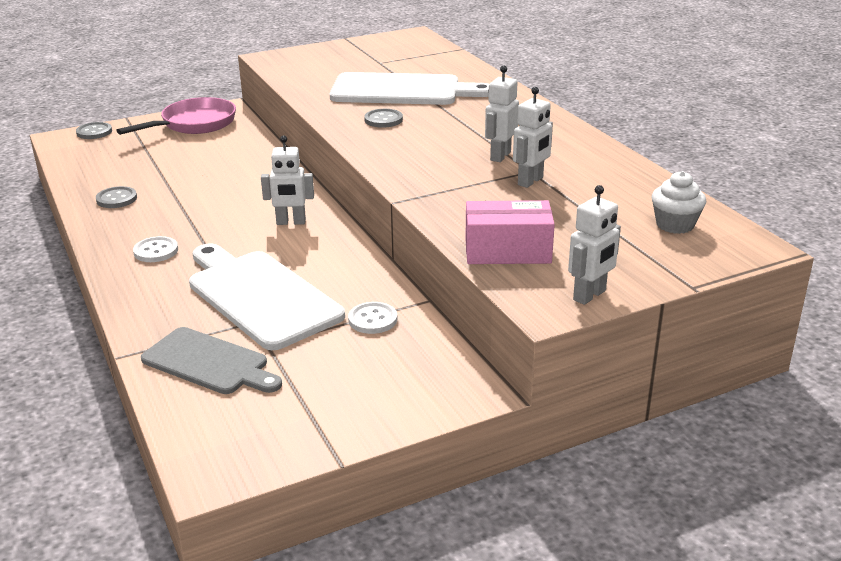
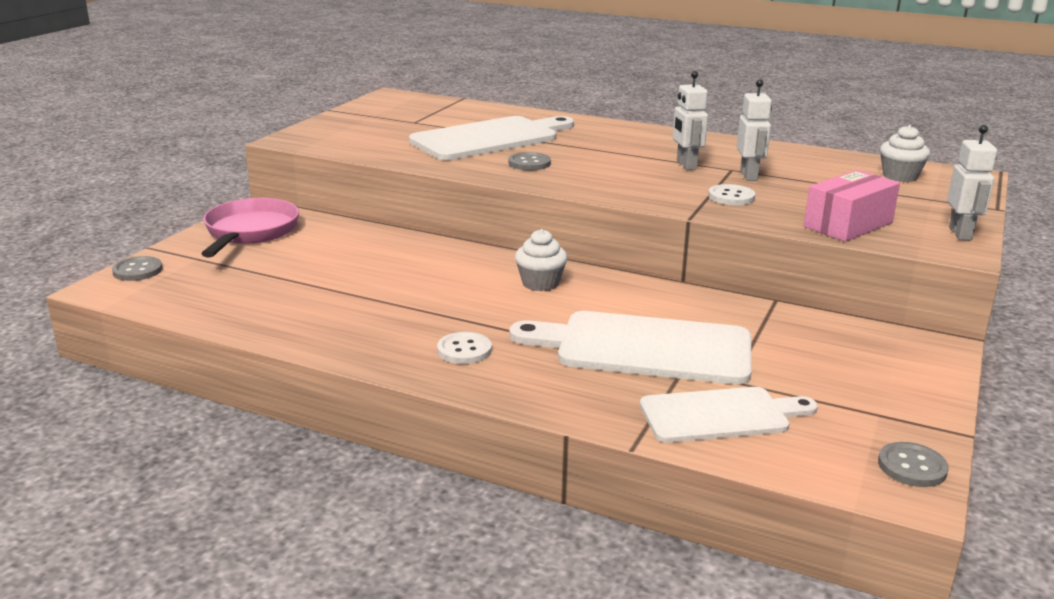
camera: 40 degrees left, 5 degrees down
grey button [96,186,137,208] -> grey button moved to [878,442,949,487]
grey cutting board [141,327,282,394] -> white cutting board [640,387,818,443]
white robot [261,135,314,225] -> white cupcake [515,229,568,291]
white button [348,302,397,334] -> white button moved to [708,184,755,205]

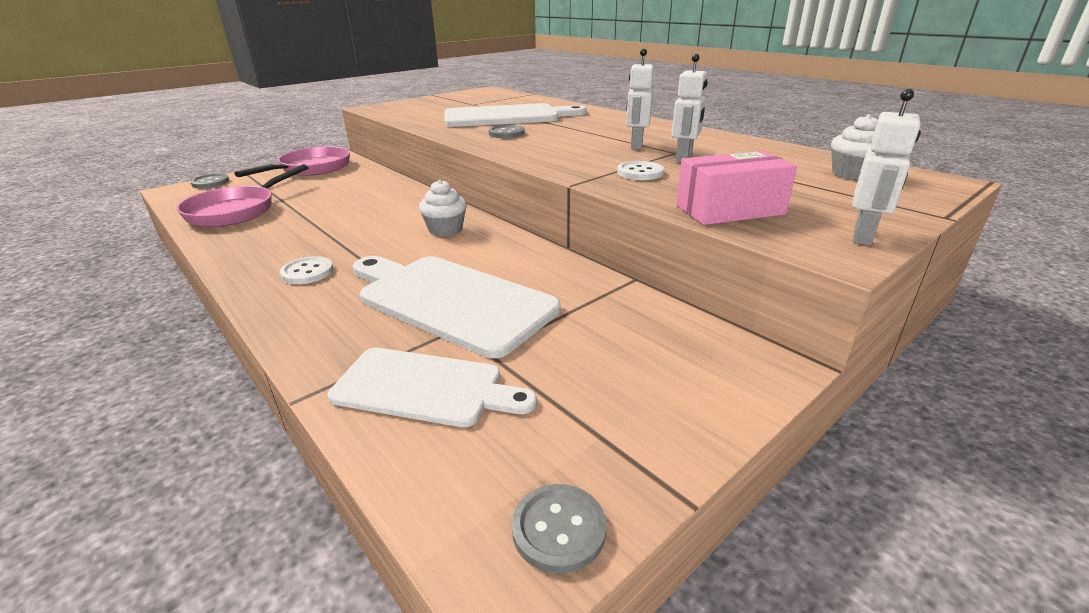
camera: 25 degrees right, 5 degrees up
none -> pink pan [176,164,308,227]

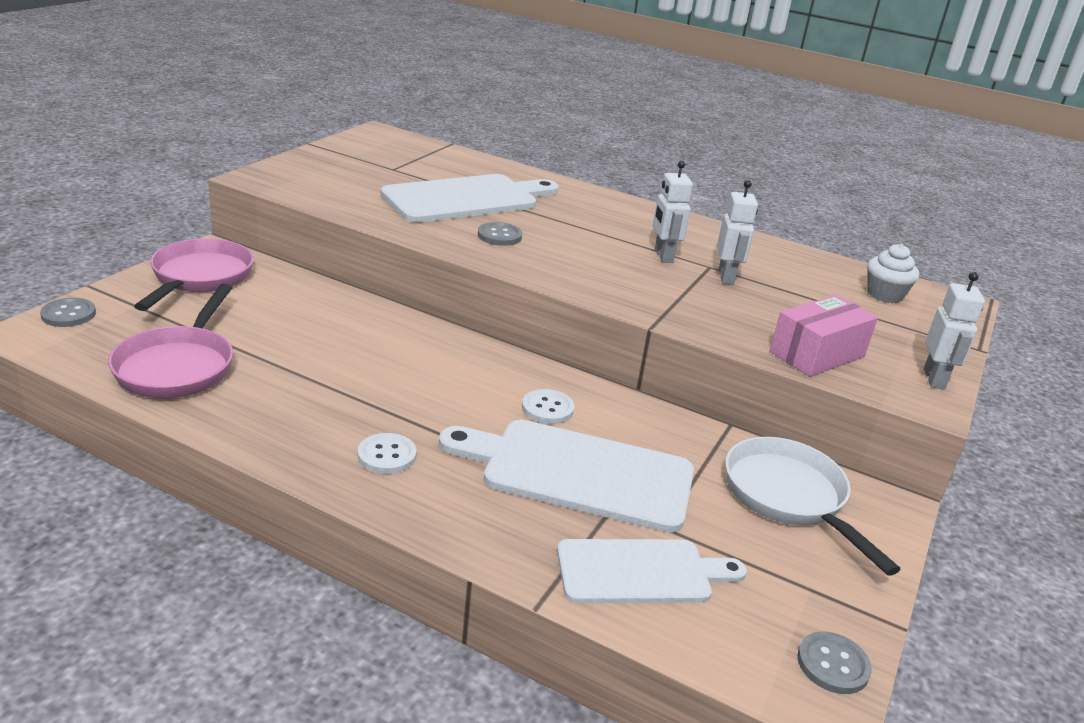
camera: 25 degrees left, 0 degrees up
white cupcake [419,180,467,237] -> none
white button [617,161,664,180] -> white button moved to [522,389,575,424]
none -> white pan [725,437,901,576]

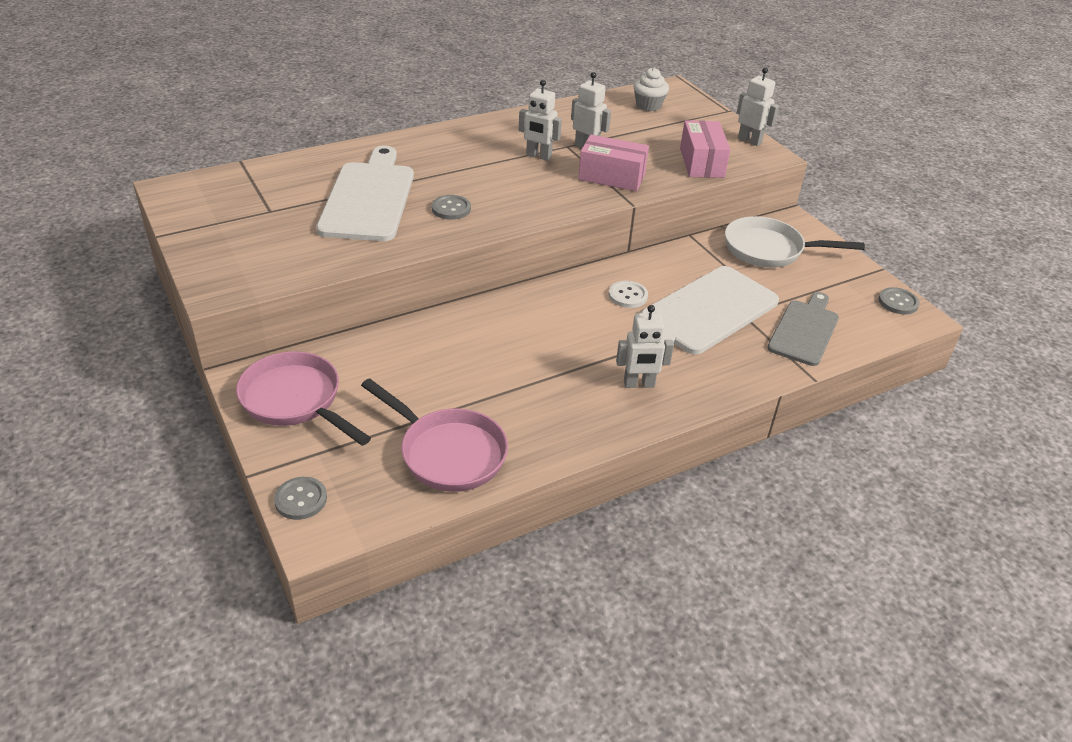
camera: 55 degrees left, 10 degrees up
white button [358,433,417,474] -> white robot [616,305,674,388]
white cutting board [557,539,747,603] -> grey cutting board [767,292,839,366]
none -> pink box [578,135,649,191]

